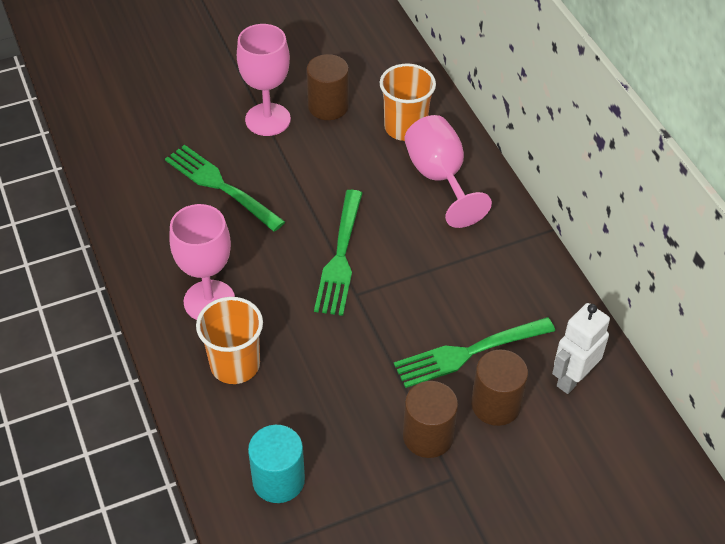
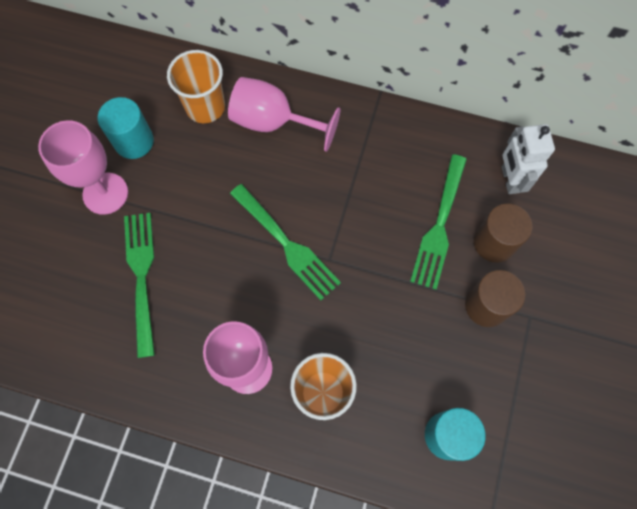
camera: 50 degrees left, 20 degrees up
green fork [165,145,285,232] -> green fork turned 90 degrees clockwise [124,213,155,358]
brown cylinder [306,54,349,120] -> turquoise cylinder [98,97,154,159]

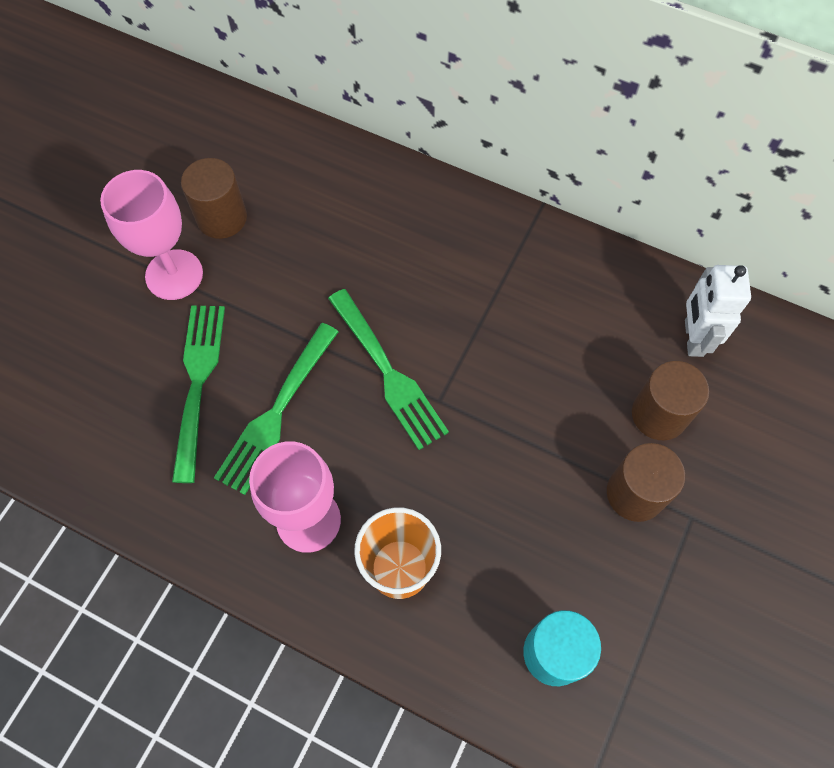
camera: 10 degrees right, 5 degrees down
turquoise cylinder [98,97,154,159] -> brown cylinder [181,158,247,239]
orange cup [167,50,225,123] -> none
pink goblet [228,77,341,152] -> none
green fork [410,154,467,290] -> green fork moved to [214,323,339,495]

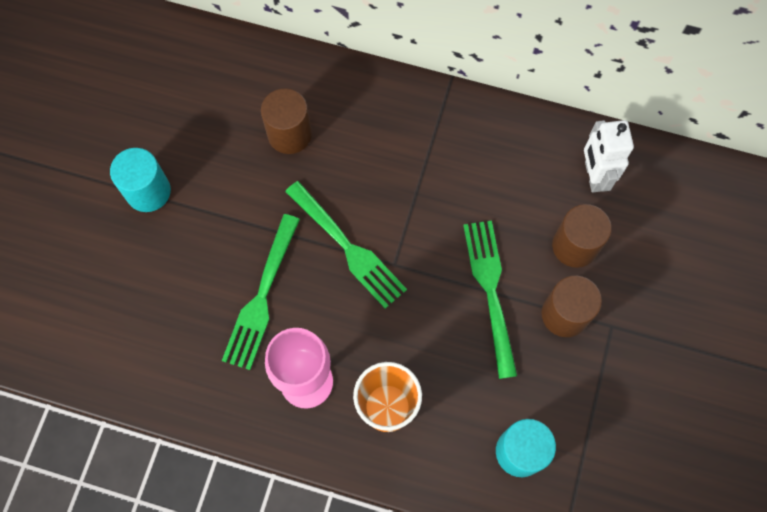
camera: 10 degrees left, 5 degrees up
pink goblet [100,170,203,300] -> turquoise cylinder [110,148,171,212]
green fork [172,306,225,483] -> green fork moved to [463,221,517,379]
brown cylinder [181,158,247,239] -> brown cylinder moved to [261,88,312,154]

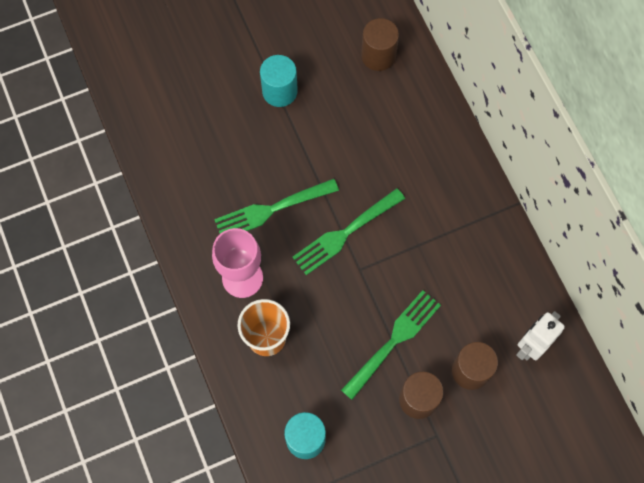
camera: 50 degrees right, 0 degrees up
brown cylinder [261,88,312,154] -> brown cylinder moved to [361,18,399,71]
green fork [285,181,407,309] -> green fork turned 45 degrees clockwise [292,188,405,275]

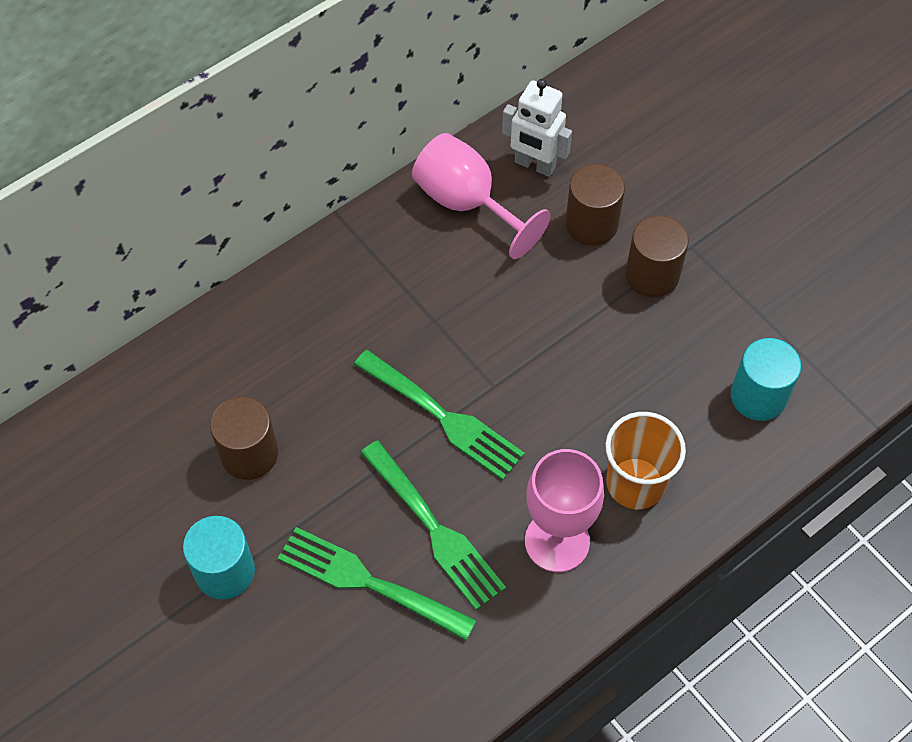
camera: 105 degrees left, 10 degrees down
green fork [341,290,441,400] -> green fork moved to [278,527,477,640]
brown cylinder [361,18,399,71] -> brown cylinder moved to [210,397,278,480]
none -> pink goblet [412,133,551,259]

